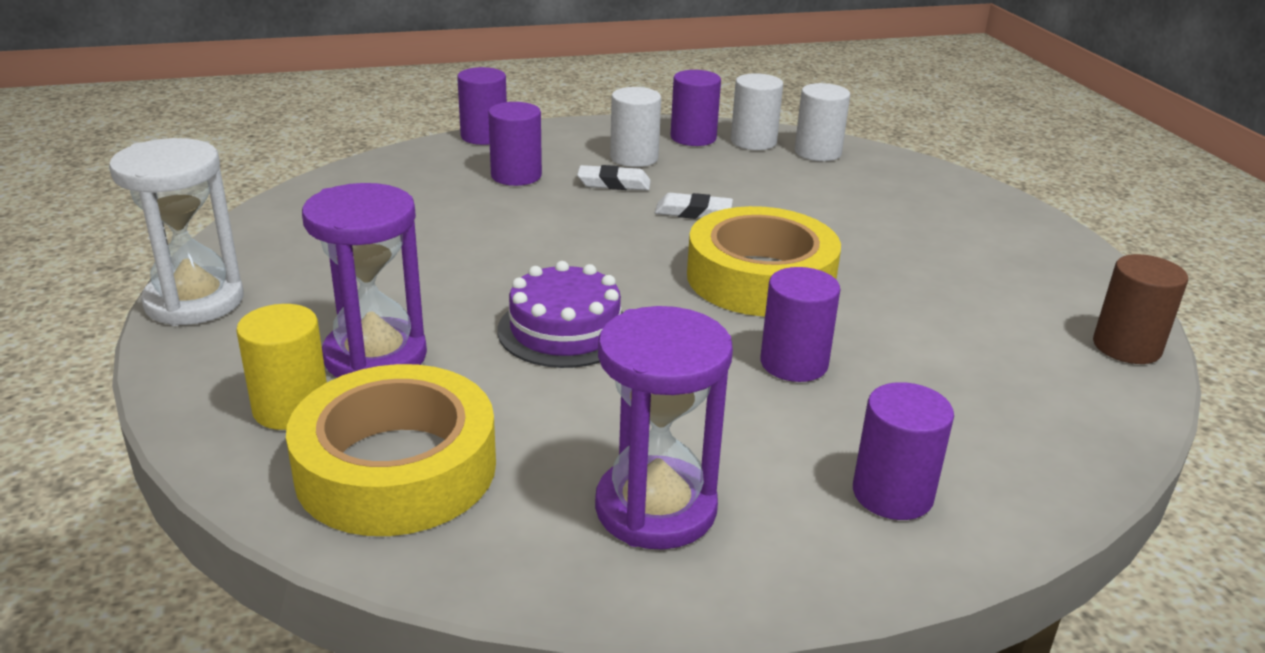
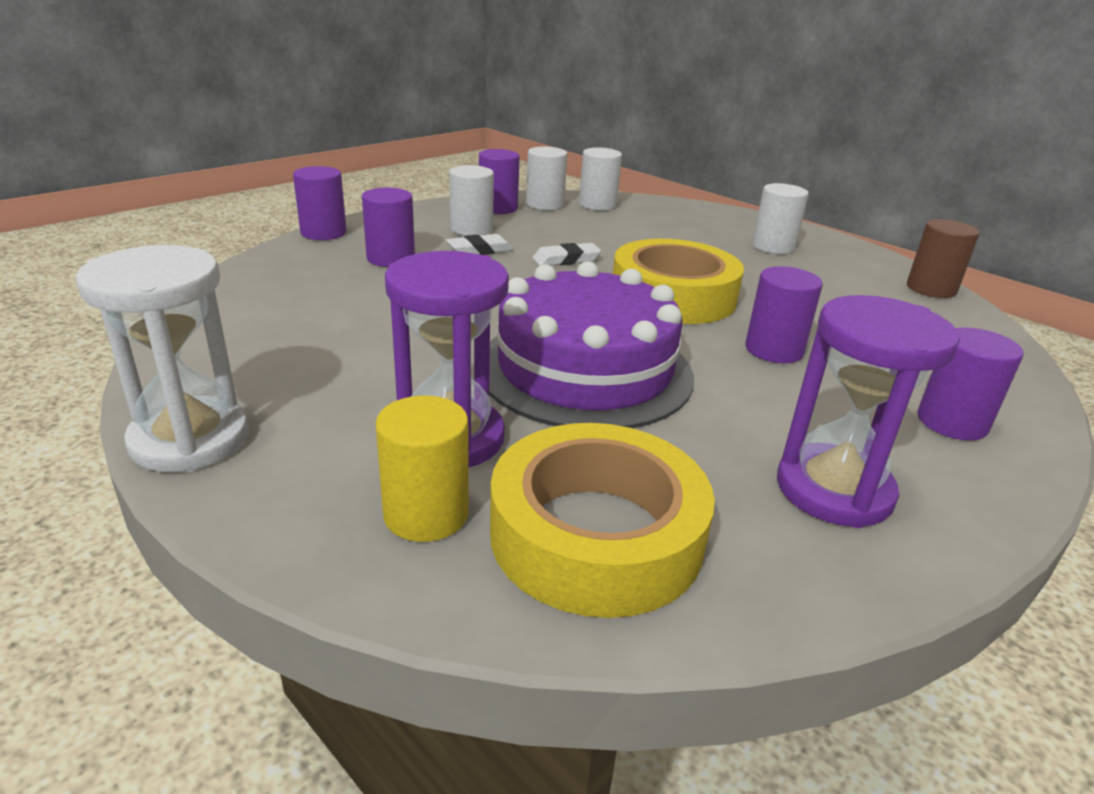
camera: 30 degrees left, 0 degrees up
purple cake [498,261,623,368] -> purple cake [489,261,694,428], size x1.69
none -> white cylinder [752,183,809,254]

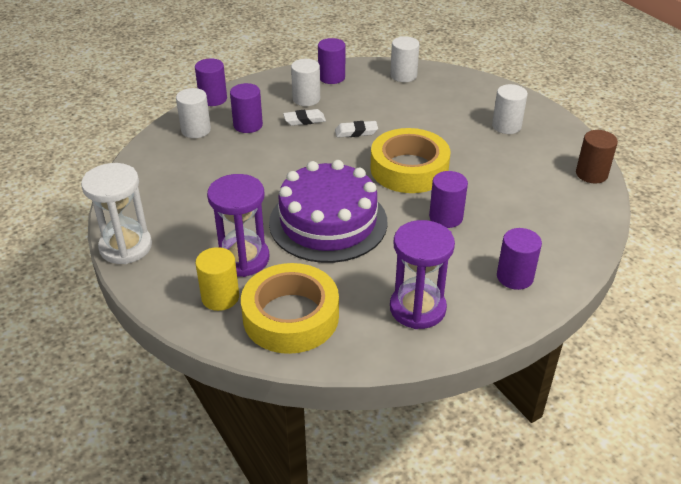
camera: 15 degrees right, 10 degrees up
white cylinder [526,146,567,210] -> white cylinder moved to [176,88,211,138]

